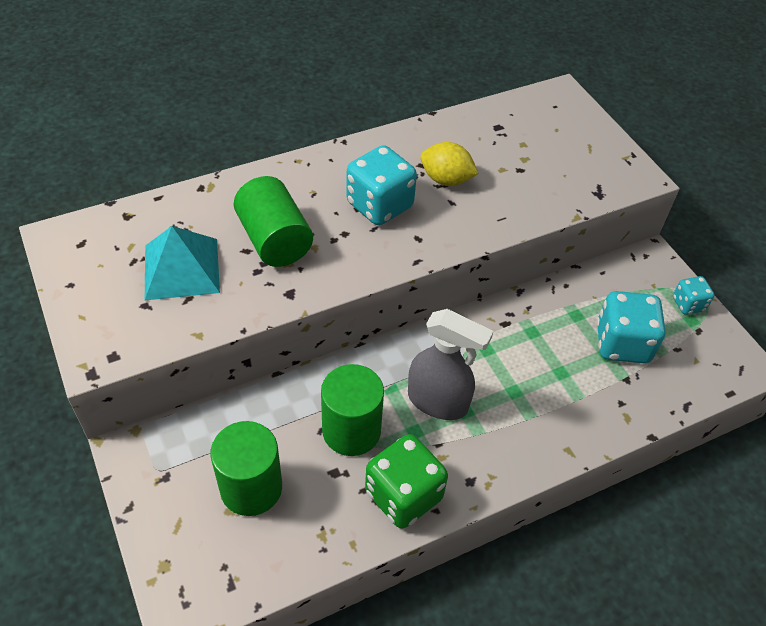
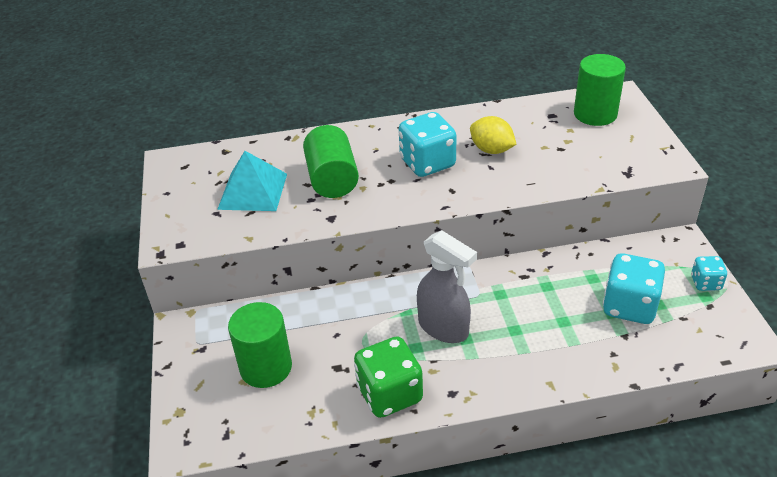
camera: 20 degrees right, 10 degrees down
green cylinder [321,364,384,456] -> green cylinder moved to [574,54,626,126]

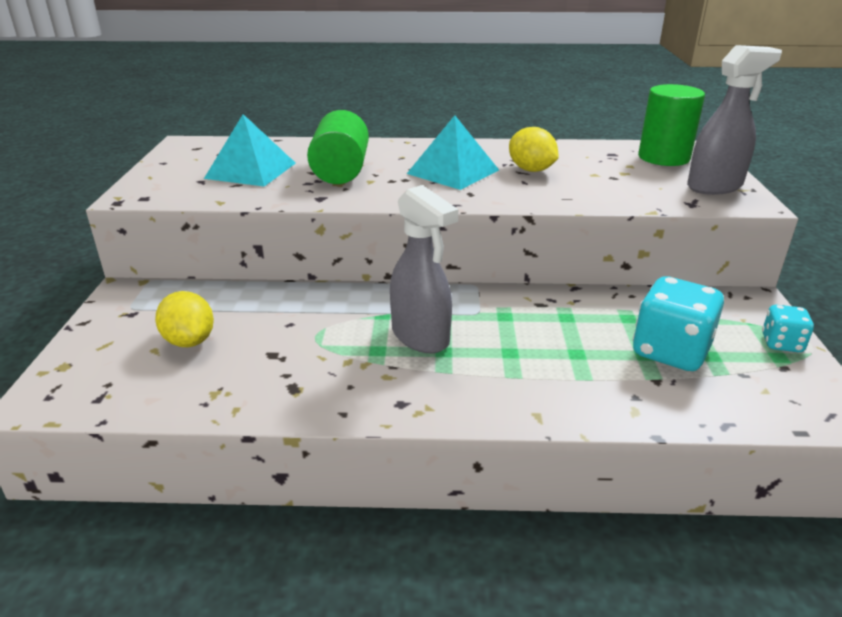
camera: 10 degrees right, 10 degrees down
green cylinder [228,302,292,388] -> yellow lemon [155,291,214,347]
green dice [354,336,423,418] -> none
turquoise dice [399,112,456,177] -> turquoise pyramid [407,115,499,190]
none -> grey spray bottle [687,45,782,195]

